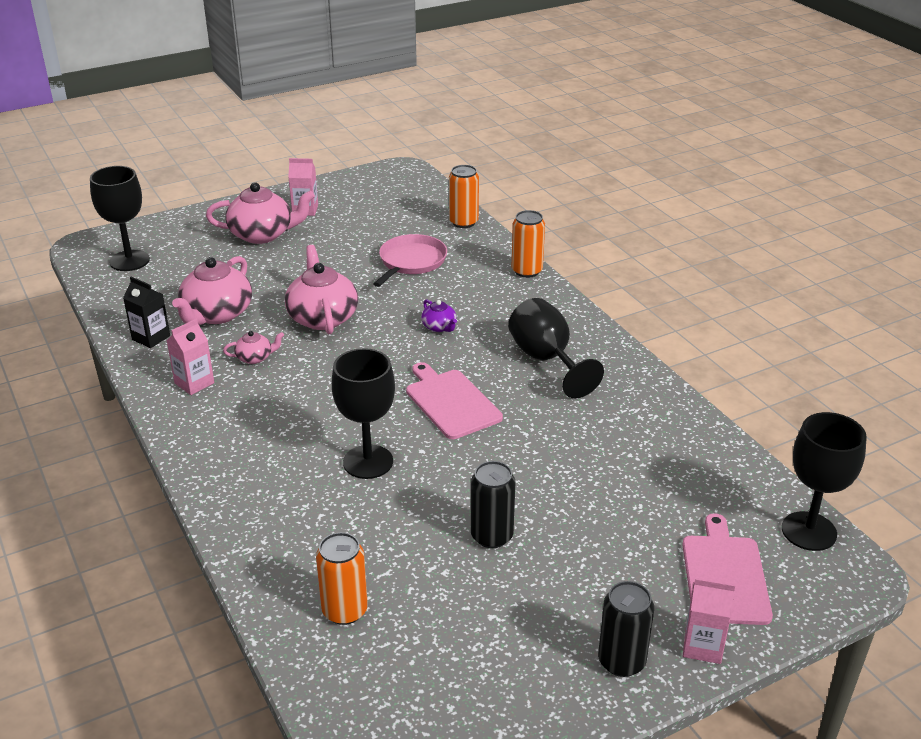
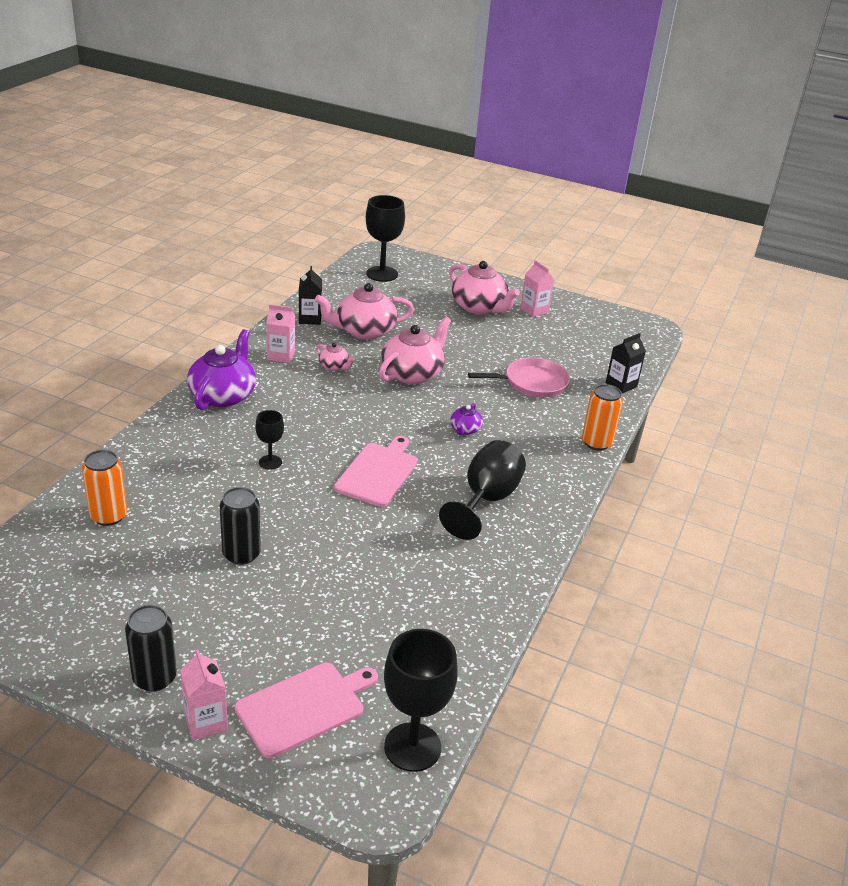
camera: 50 degrees right, 0 degrees up
black goblet [332,348,395,479] -> black goblet [255,410,284,470], size x0.54
orange can [449,165,479,228] -> black carton [606,333,646,394]
none -> purple teapot [187,329,256,410]

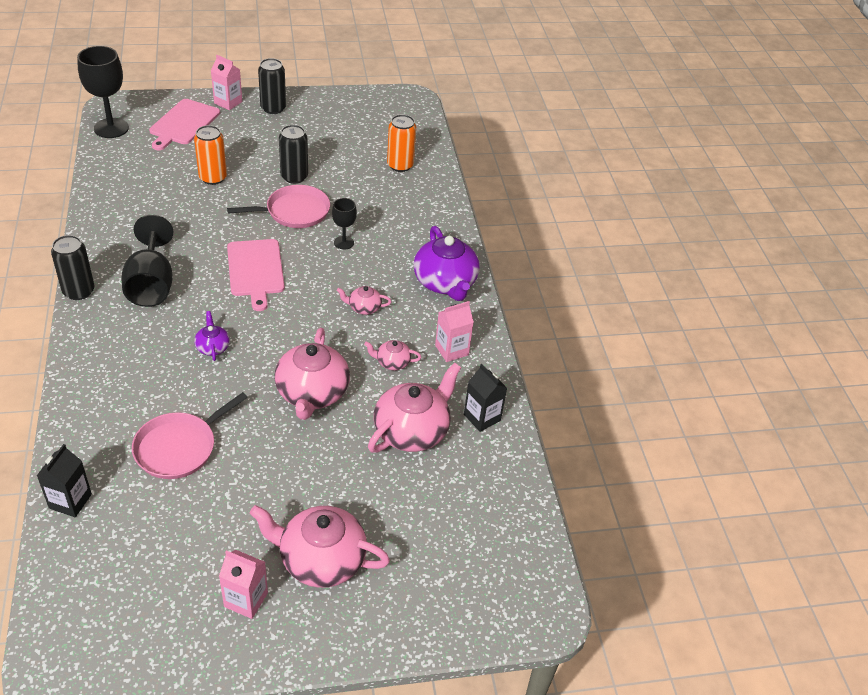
camera: 145 degrees right, 10 degrees up
black goblet [366,195,405,282] -> none
orange can [582,384,623,451] -> orange can moved to [194,125,227,185]
none -> black can [51,235,95,300]
none -> pink pan [227,185,330,228]
none -> pink teapot [337,286,392,315]

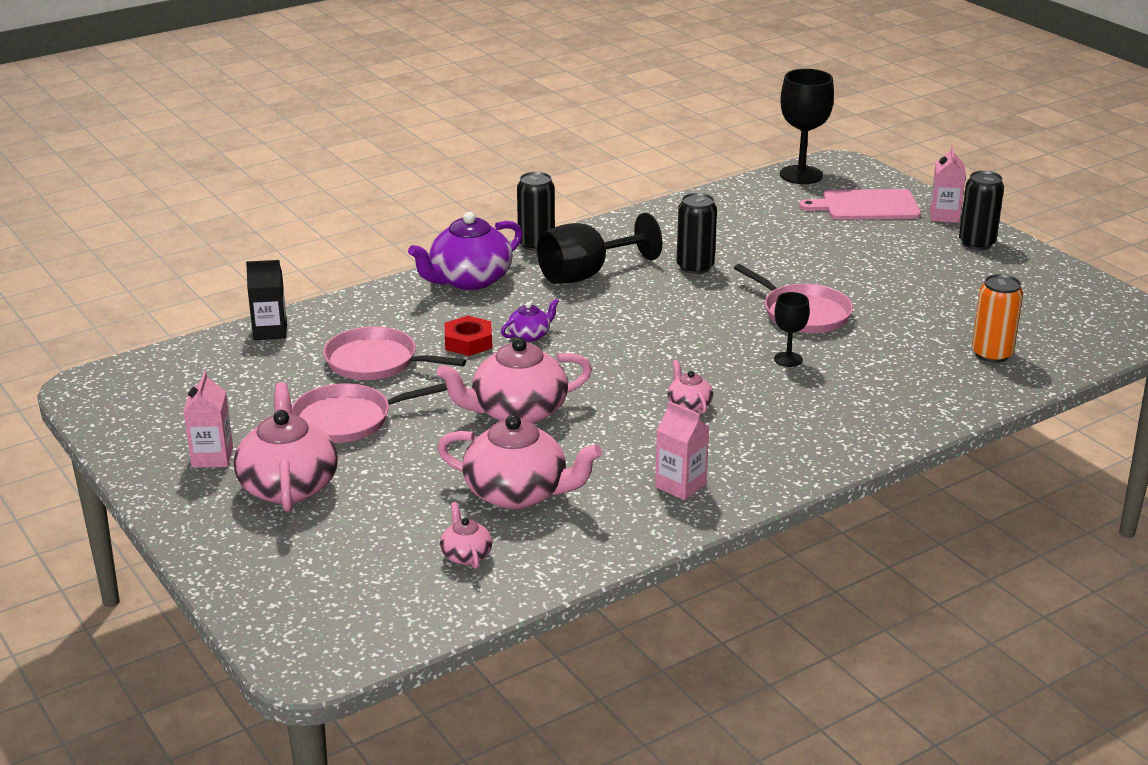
camera: 70 degrees right, 15 degrees down
orange can [194,125,227,185] -> none
pink cutting board [227,239,285,311] -> none
black can [279,125,308,184] -> black can moved to [677,193,717,274]
pink teapot [364,340,421,370] -> pink teapot moved to [440,502,492,569]
purple teapot [413,226,480,301] -> purple teapot moved to [408,212,523,290]
black carton [464,364,507,432] -> none
none -> pink pan [292,383,447,443]
none -> red nut [445,316,492,356]

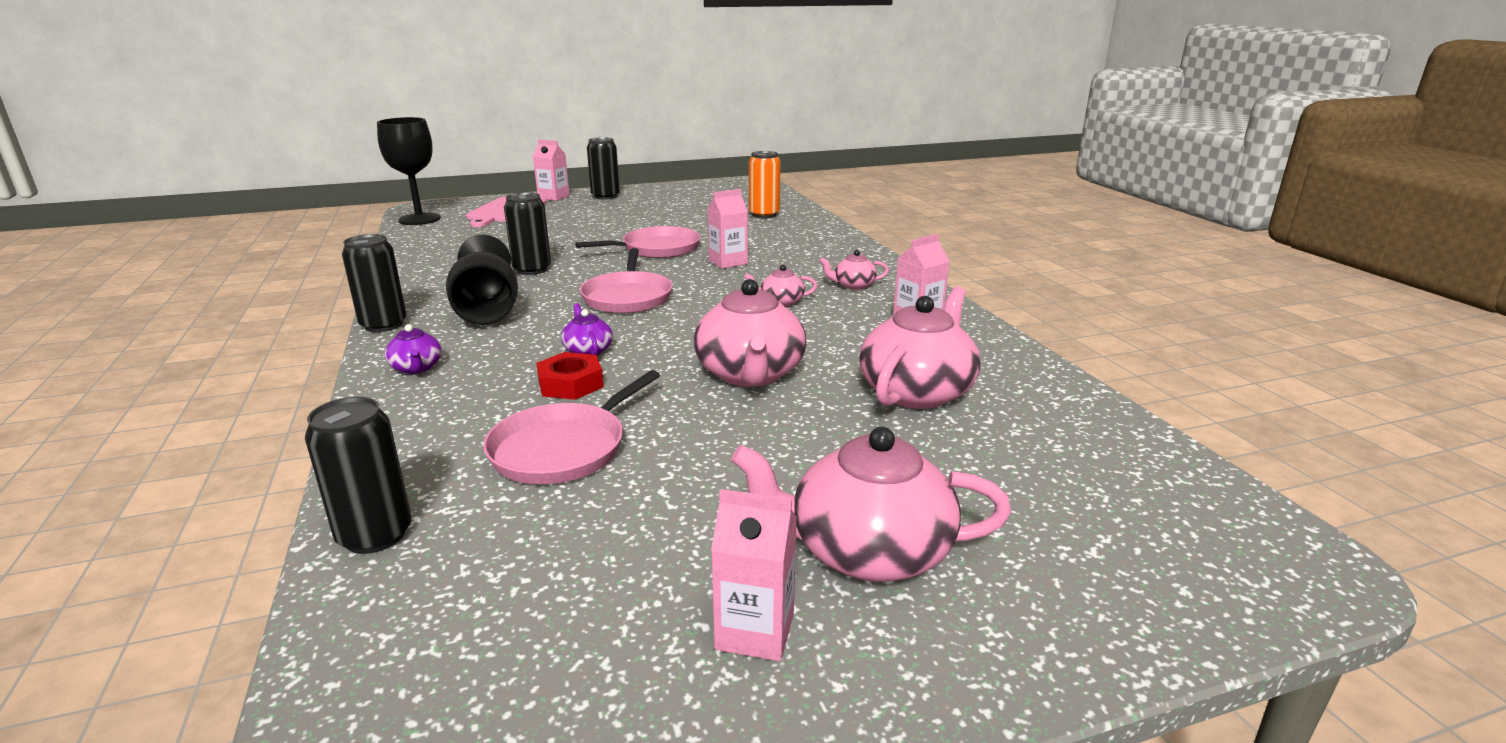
camera: 75 degrees left, 5 degrees down
black carton [246,260,287,340] -> black can [305,397,412,554]
pink pan [292,383,447,443] -> pink pan moved to [580,248,673,313]
purple teapot [408,212,523,290] -> purple teapot [385,324,442,374], size x0.48
pink teapot [440,502,492,569] -> pink teapot moved to [820,250,889,290]
black goblet [774,292,810,367] -> pink carton [707,189,748,269]

